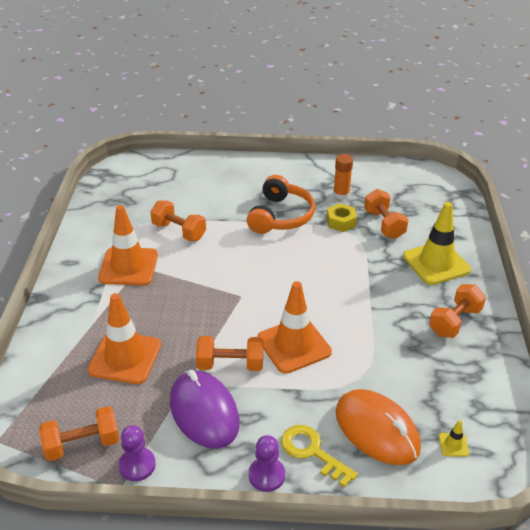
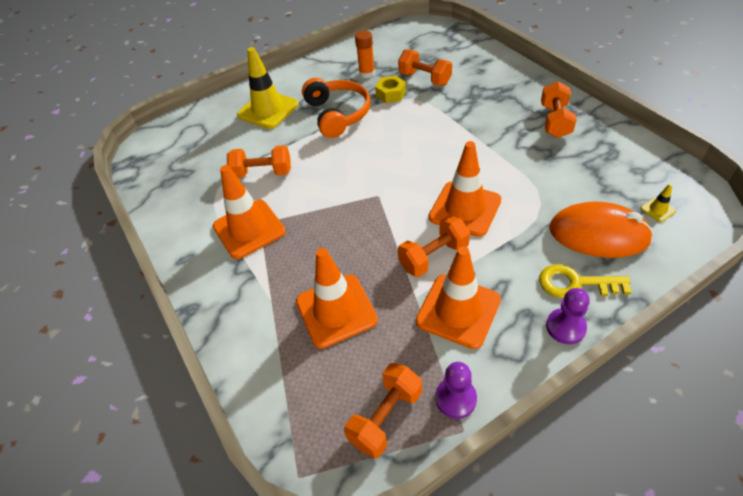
camera: 30 degrees left, 10 degrees up
purple mouse [170,370,239,449] -> orange traffic cone [416,246,501,349]
yellow traffic cone [403,202,471,285] -> yellow traffic cone moved to [237,47,298,129]

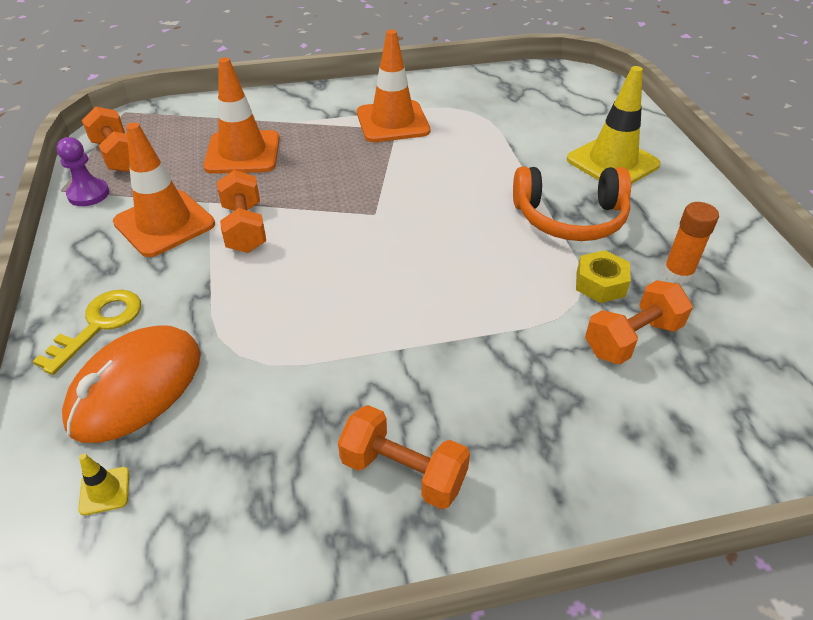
camera: 105 degrees right, 5 degrees down
orange dumbbell [227,145,291,178] -> none
orange traffic cone [429,141,501,237] -> none
purple pawn [546,288,590,344] -> none

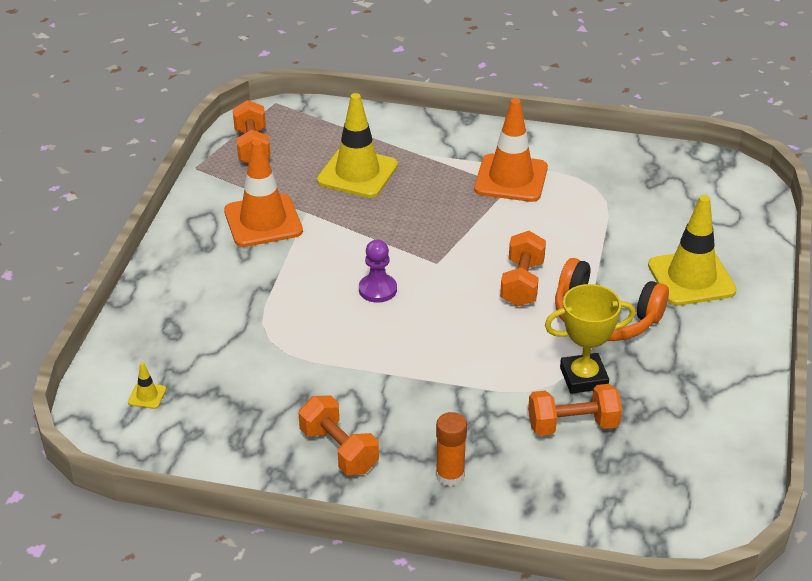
camera: 25 degrees right, 5 degrees down
yellow key [33,290,141,375] -> none
purple pawn [57,137,109,206] -> purple pawn moved to [359,240,397,303]
orange mouse [62,326,201,443] -> none
orange traffic cone [203,57,280,174] -> yellow traffic cone [317,93,398,198]
orange dumbbell [217,170,266,253] -> orange dumbbell moved to [500,231,546,307]
yellow nut [576,250,631,303] -> yellow trophy [545,284,635,394]
orange glue stick [663,202,719,284] -> orange glue stick moved to [436,412,467,487]

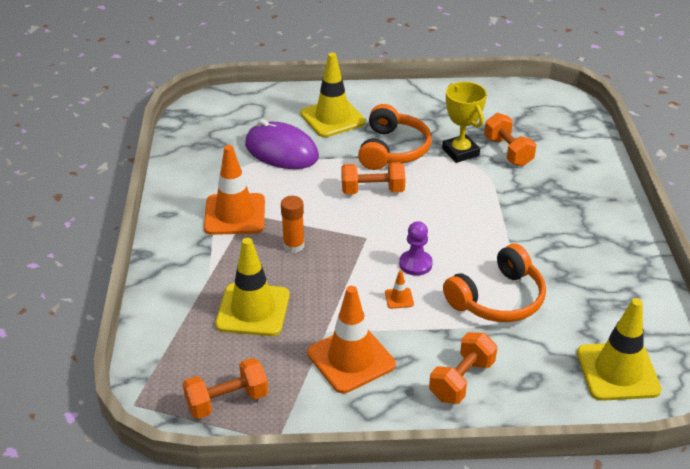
camera: 105 degrees left, 0 degrees up
yellow traffic cone [128,362,166,409] -> yellow traffic cone [577,298,662,401], size x2.48
orange dumbbell [299,395,379,475] -> orange dumbbell moved to [429,332,497,404]
orange glue stick [436,412,467,487] -> orange glue stick moved to [281,196,304,253]
none -> purple mouse [245,119,319,169]
none -> orange traffic cone [385,270,414,309]
none -> orange headphones [443,244,546,322]

